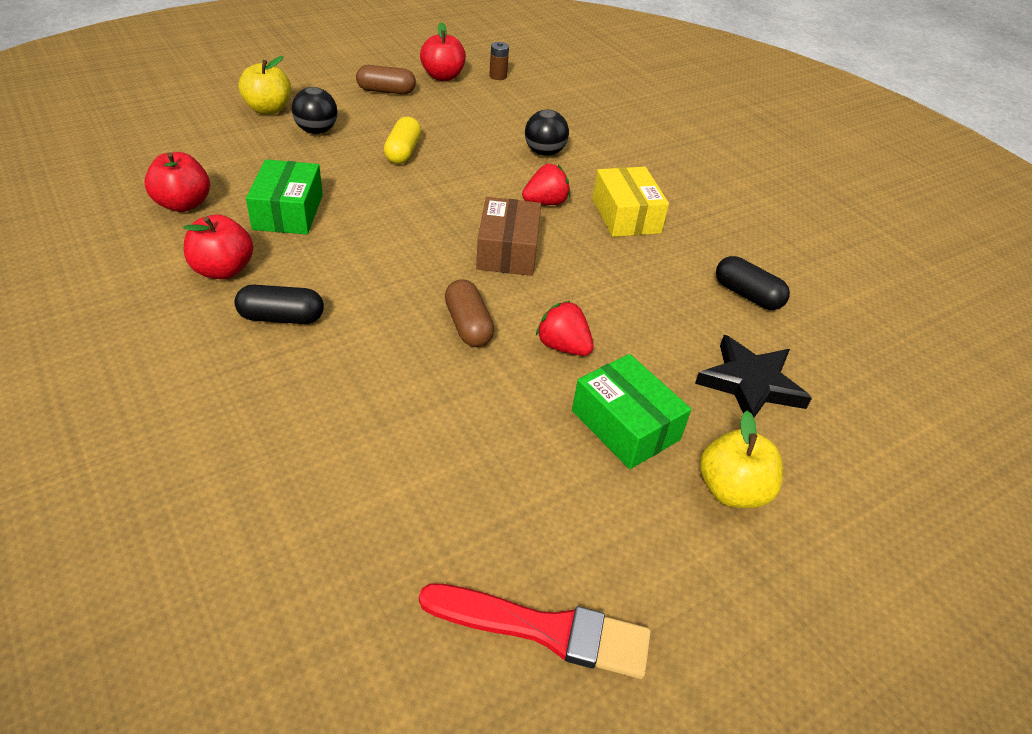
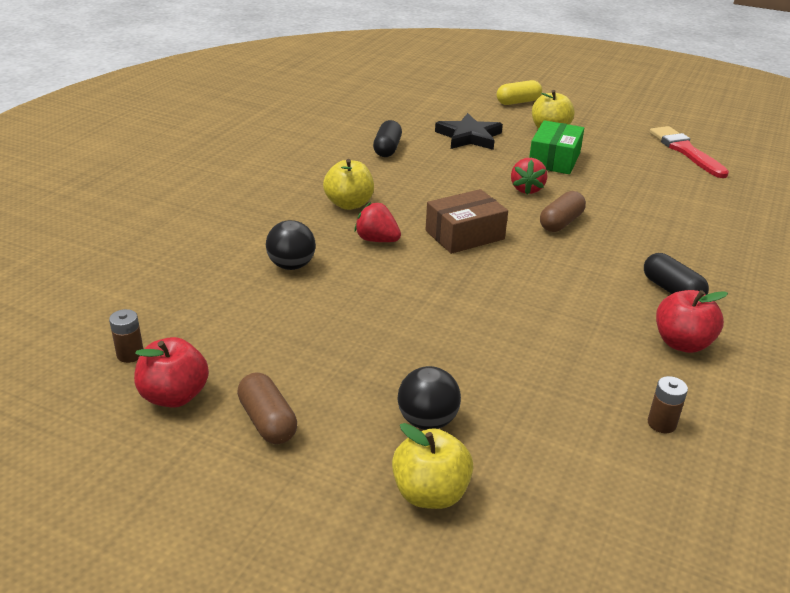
camera: 120 degrees left, 10 degrees down
red apple [144,152,210,212] -> brown battery [648,376,688,433]
green box [246,159,323,234] -> none
yellow capsule [384,117,421,164] -> yellow capsule moved to [497,80,542,105]
yellow box [592,167,669,237] -> yellow apple [323,159,374,210]

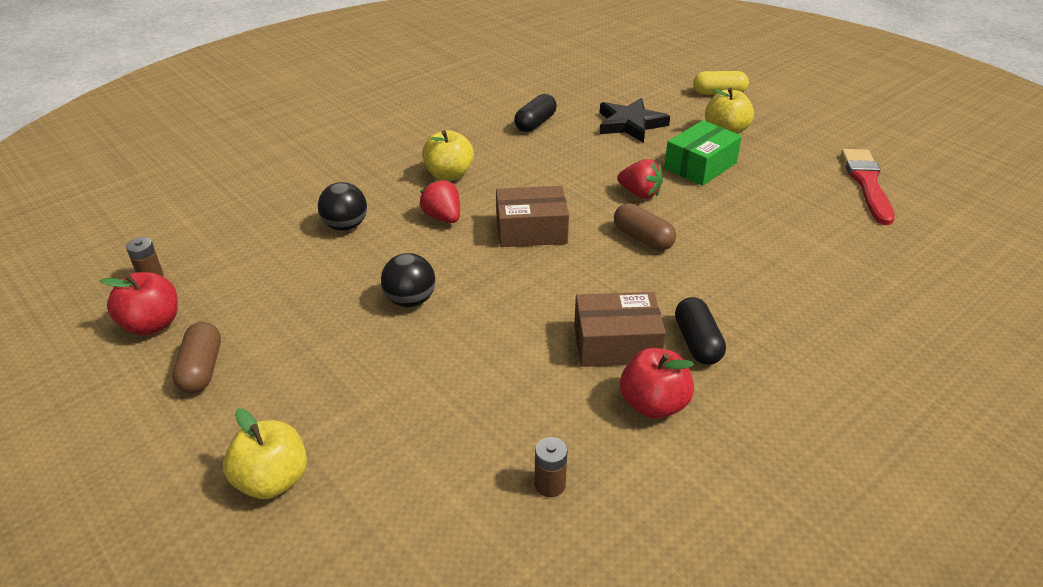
camera: 25 degrees right, 5 degrees up
black ball [397,366,461,430] -> black ball moved to [381,253,435,307]
red strawberry [511,158,547,195] -> red strawberry turned 90 degrees counterclockwise [617,159,663,199]
brown capsule [540,191,586,232] -> brown capsule turned 75 degrees clockwise [614,203,676,251]
none -> brown box [574,292,666,367]

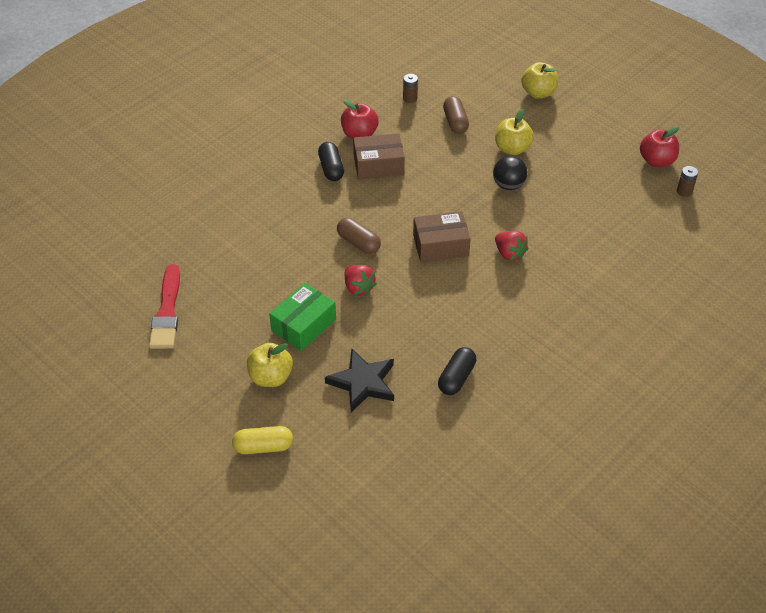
camera: 175 degrees right, 10 degrees up
brown capsule [172,322,221,393] -> brown capsule moved to [443,96,469,134]
black ball [318,182,367,231] -> none
yellow apple [422,130,474,181] -> yellow apple moved to [495,109,534,155]
red strawberry [617,159,663,199] -> red strawberry turned 150 degrees counterclockwise [345,265,377,296]

